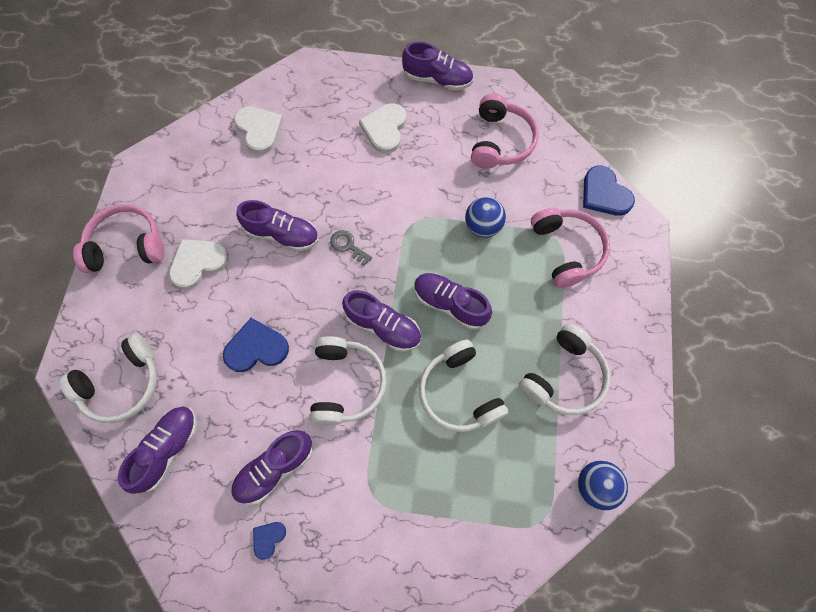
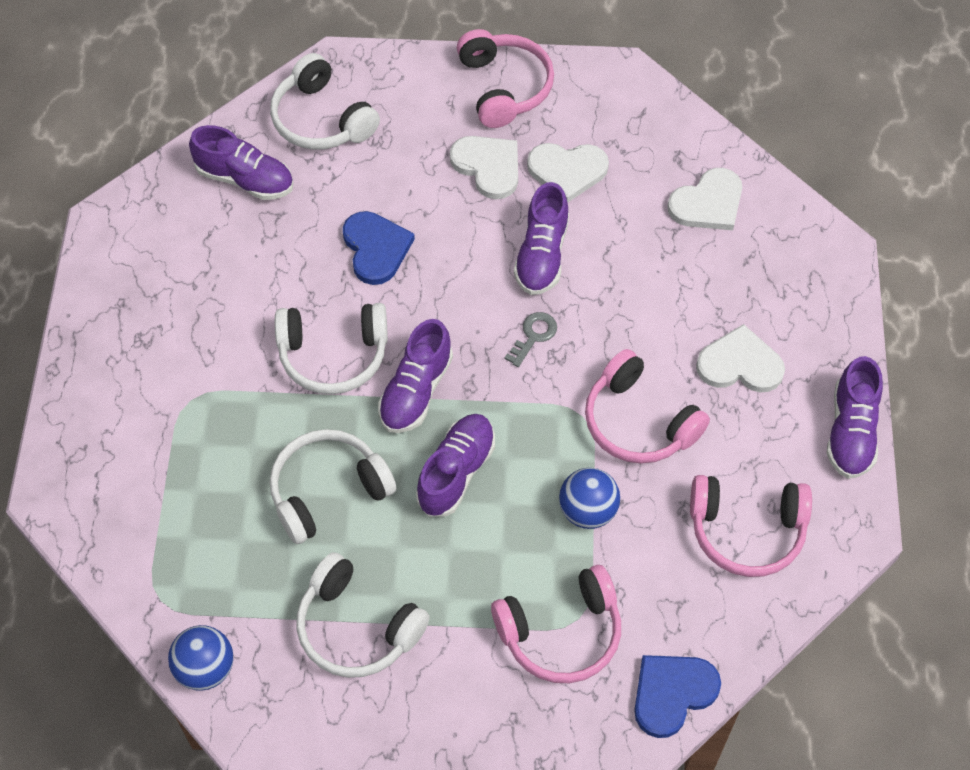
camera: 85 degrees right, 10 degrees down
purple shoe [231,430,313,505] -> none
blue heart [253,522,286,560] -> none
none -> white heart [527,143,609,203]
none -> pink headphones [585,349,710,464]

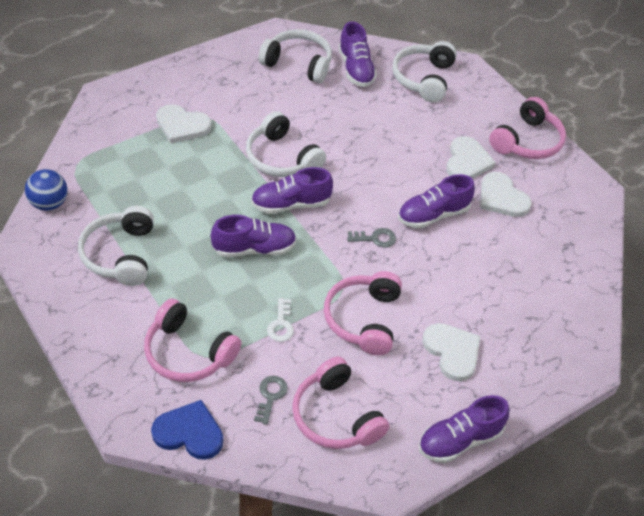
camera: 50 degrees right, 10 degrees down
white headphones [270,429,397,544] -> white headphones moved to [258,29,332,83]
blue heart [343,211,415,285] -> none
blue ball [559,468,620,529] -> white key [267,298,294,342]
white heart [667,168,742,230] -> white heart moved to [156,104,212,143]
none -> grey key [254,376,288,425]

